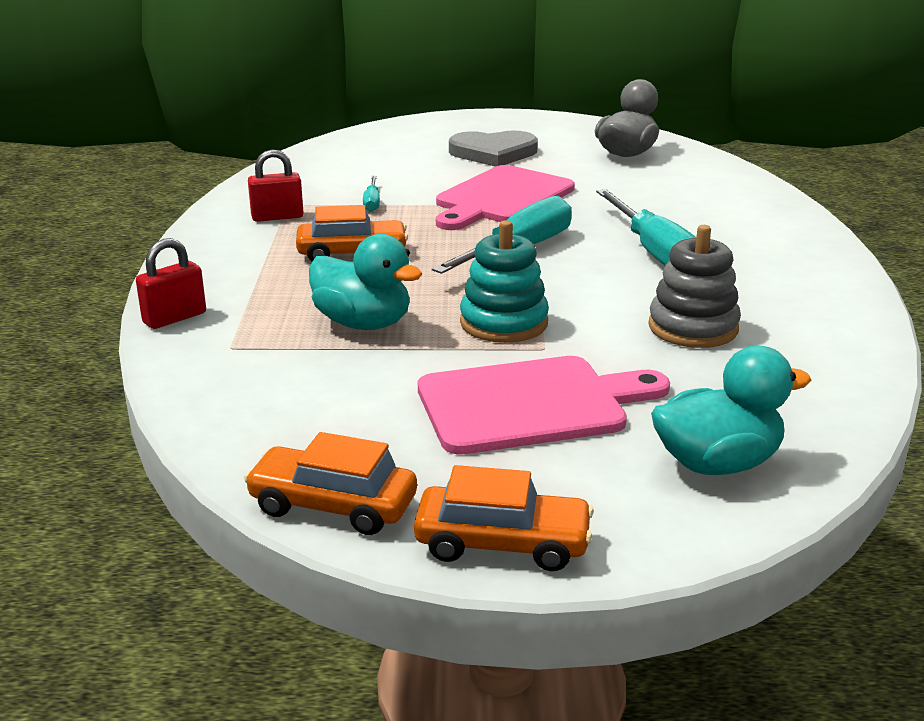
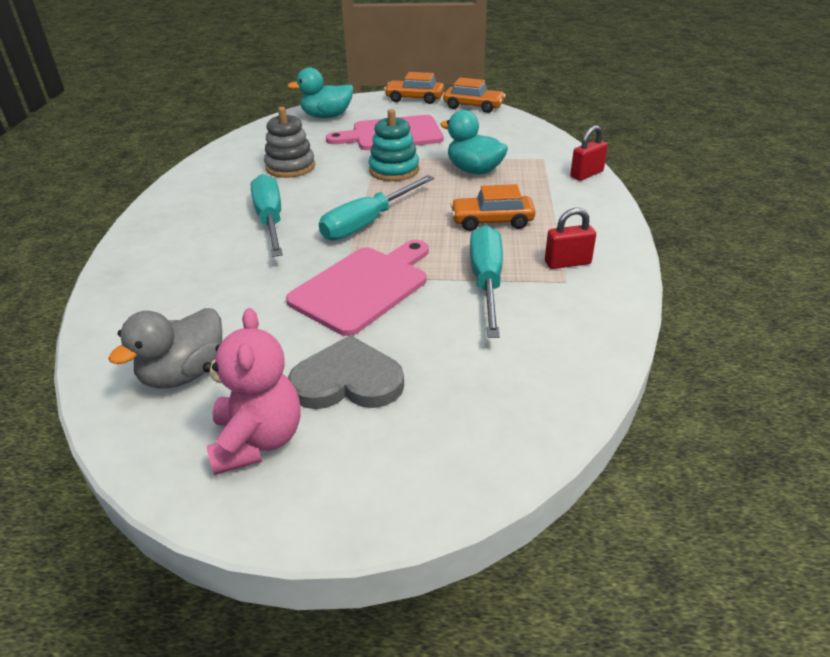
camera: 175 degrees left, 10 degrees up
turquoise screwdriver [363,176,380,212] -> turquoise screwdriver [470,225,503,338], size x2.11
none -> pink teddy bear [203,308,301,475]

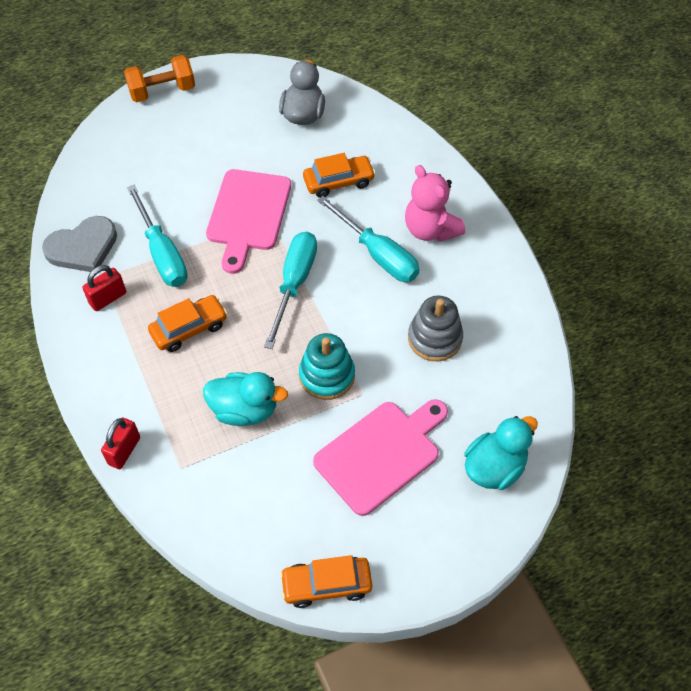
camera: 150 degrees right, 20 degrees up
pink teddy bear [203,308,301,475] -> pink teddy bear moved to [405,165,465,242]
grey heart [288,335,404,409] -> grey heart moved to [42,216,117,272]
orange car [384,72,444,104] -> orange car moved to [303,153,376,198]
none -> orange dumbbell [124,55,195,102]

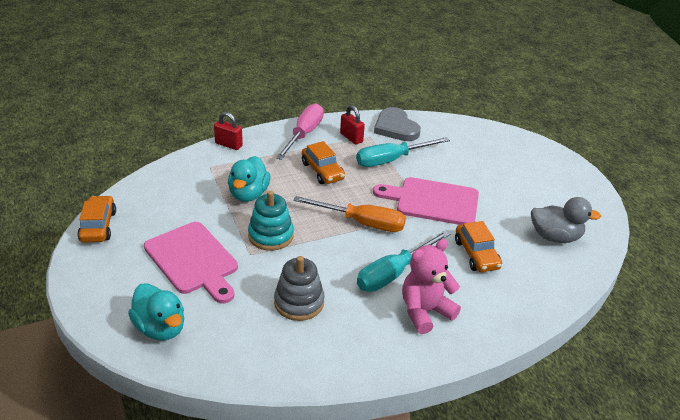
camera: 90 degrees right, 20 degrees down
orange dumbbell [124,55,195,102] -> none
turquoise screwdriver [264,232,317,349] -> orange screwdriver [293,196,406,232]
none -> pink screwdriver [276,103,324,160]

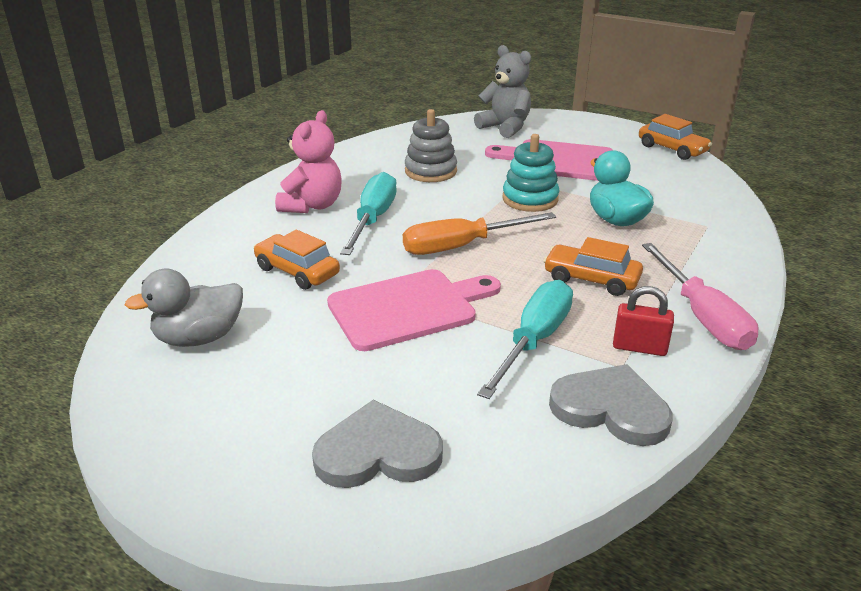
camera: 145 degrees right, 5 degrees down
turquoise duck [128,283,184,340] -> grey teddy bear [474,45,531,138]
red padlock [214,112,243,150] -> none
none -> grey heart [312,400,443,488]

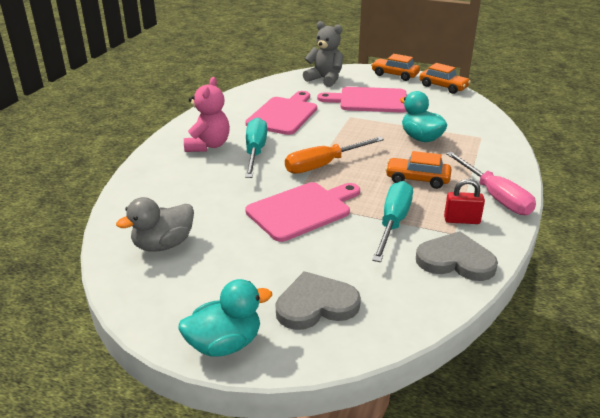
camera: 10 degrees left, 0 degrees up
orange car [253,230,340,290] -> orange car moved to [371,54,420,81]
grey stacking toy [405,109,457,182] -> pink cutting board [245,91,317,135]
turquoise stacking toy [502,134,560,212] -> none
none -> turquoise duck [178,279,272,357]

